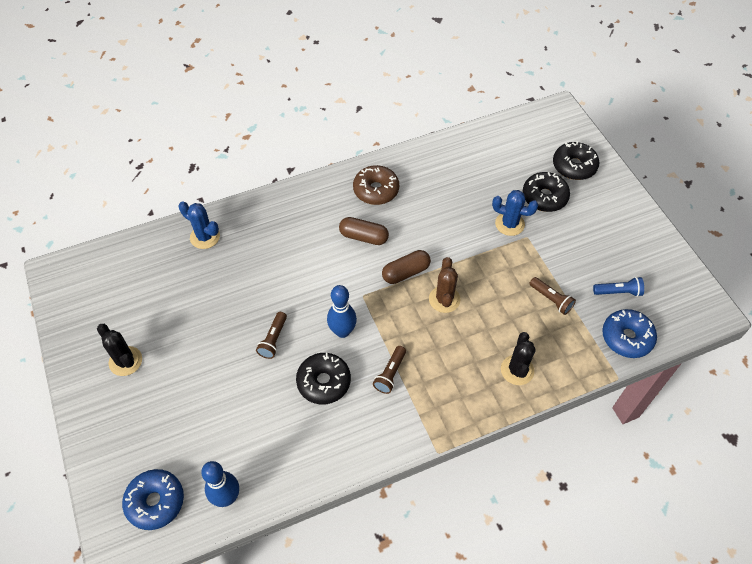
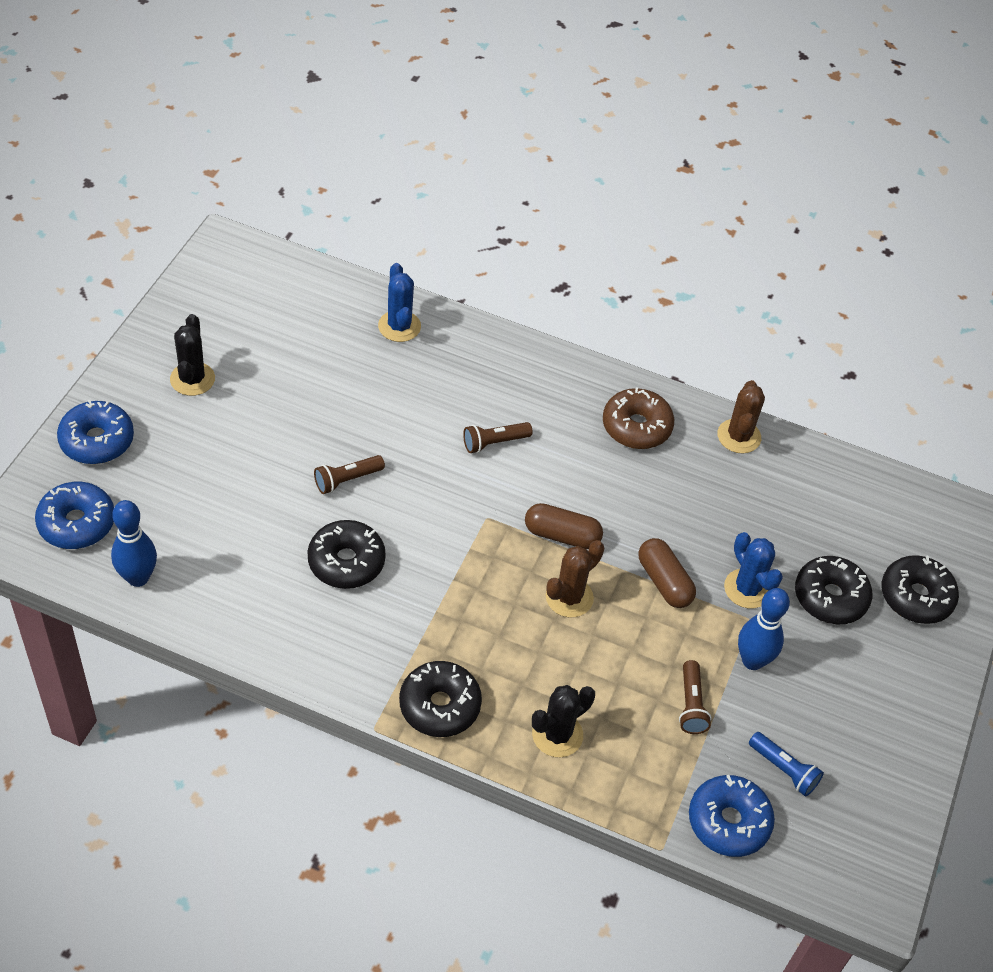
camera: 40 degrees right, 5 degrees down
blue bowling pin [327,285,357,338] -> blue bowling pin moved to [738,588,790,670]
brown capsule [339,217,389,245] -> brown capsule moved to [638,538,696,608]
brown flashlight [373,346,406,394] -> brown flashlight moved to [463,422,533,453]
none -> blue donut [57,400,134,464]
none -> black donut [399,661,482,737]
none -> brown cactus [717,380,765,454]

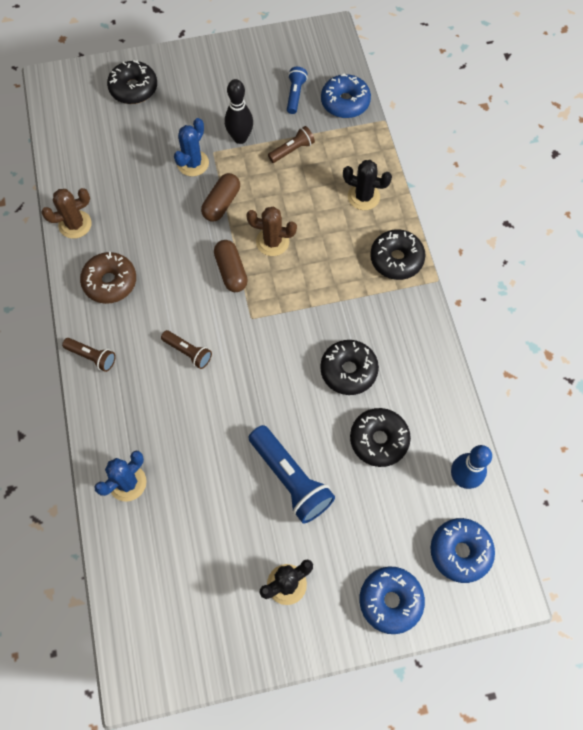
camera: 120 degrees left, 15 degrees up
brown flashlight [314,455,385,494] -> brown flashlight moved to [62,338,116,372]
blue bowling pin [738,588,790,670] -> black bowling pin [225,79,253,144]
black donut [795,556,872,624] -> black donut moved to [350,408,411,467]
none -> blue flashlight [249,425,335,524]

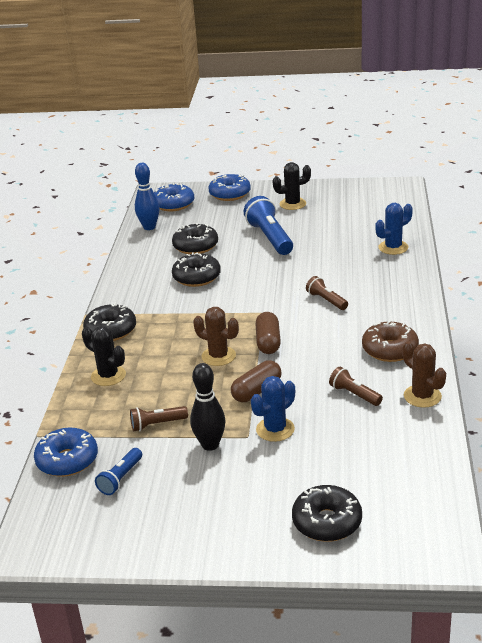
camera: 160 degrees left, 35 degrees down
brown cactus [41,188,92,239] -> brown cactus turned 60 degrees clockwise [402,341,446,408]
brown flashlight [62,338,116,372] -> brown flashlight moved to [329,367,383,406]

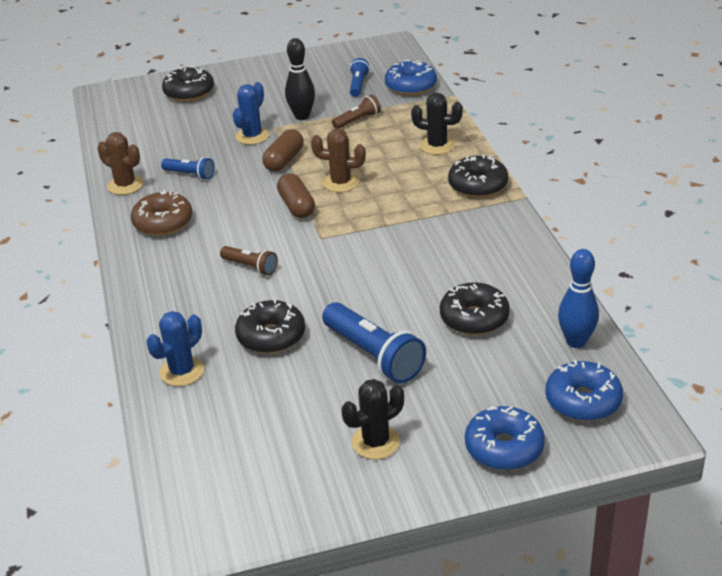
camera: 160 degrees right, 5 degrees up
black donut [172,252,221,287] -> black donut moved to [235,299,305,354]
brown flashlight [329,367,383,406] -> blue flashlight [161,157,214,180]

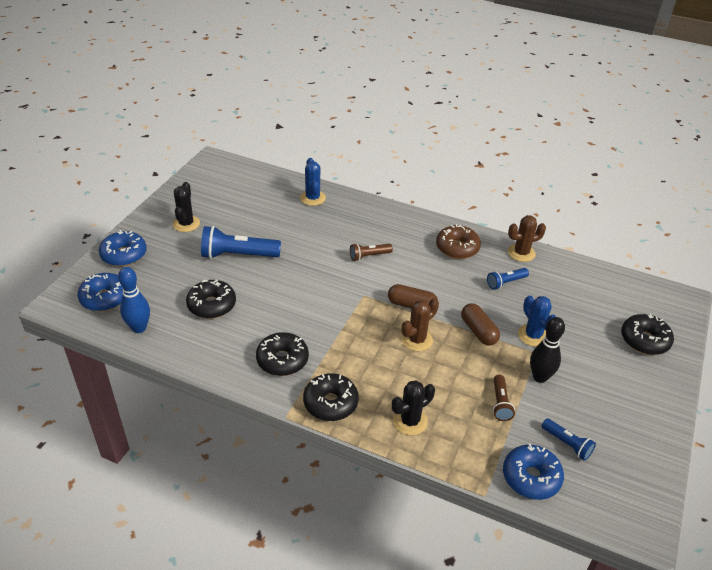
camera: 125 degrees right, 5 degrees up
black donut [235,299,305,354] -> black donut moved to [256,332,309,376]

